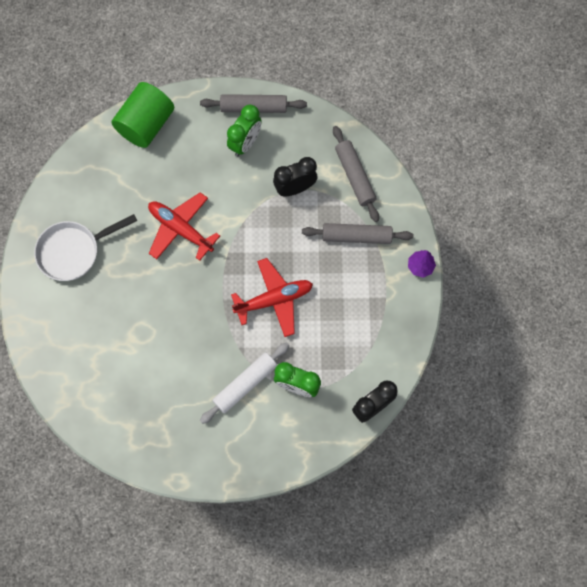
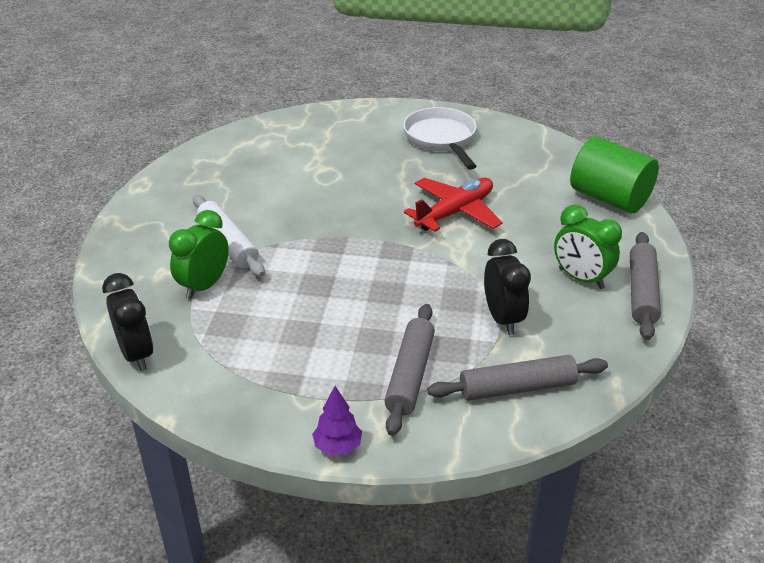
camera: 100 degrees right, 35 degrees down
red plane [231,258,313,337] -> none

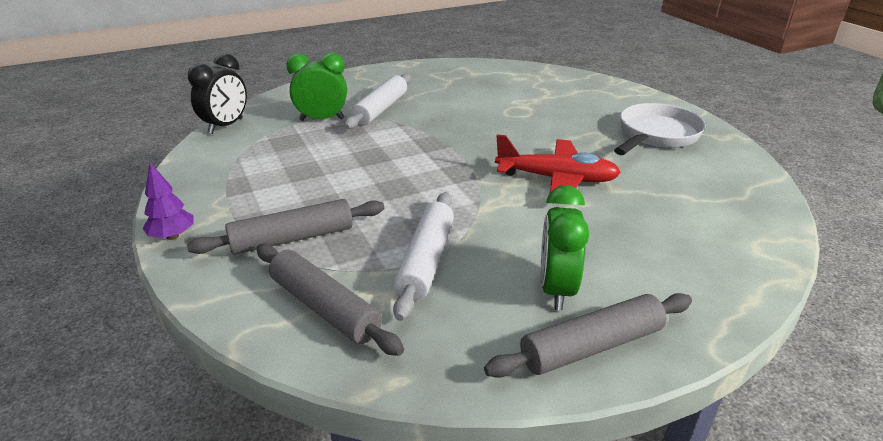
camera: 55 degrees right, 5 degrees down
black clock [484,239,531,335] -> white rolling pin [393,192,454,321]
green cylinder [570,137,659,213] -> none

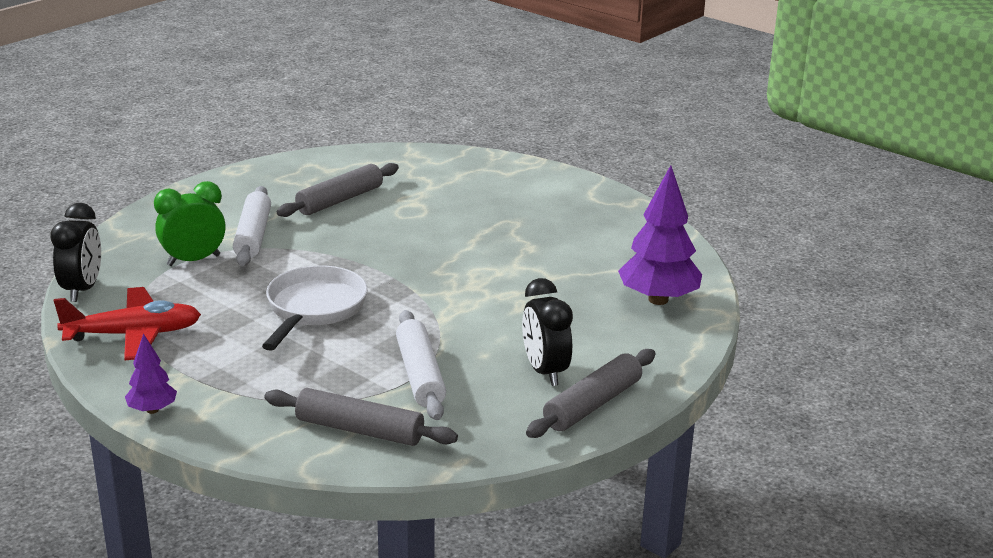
camera: 25 degrees left, 5 degrees down
grey rolling pin [187,199,384,255] -> grey rolling pin moved to [277,163,399,217]
red plane [495,135,621,193] -> red plane moved to [54,287,201,360]
green clock [541,185,589,310] -> black clock [522,278,573,386]
white pan [614,103,706,155] -> white pan moved to [262,265,368,351]
none -> purple tree [618,165,702,305]

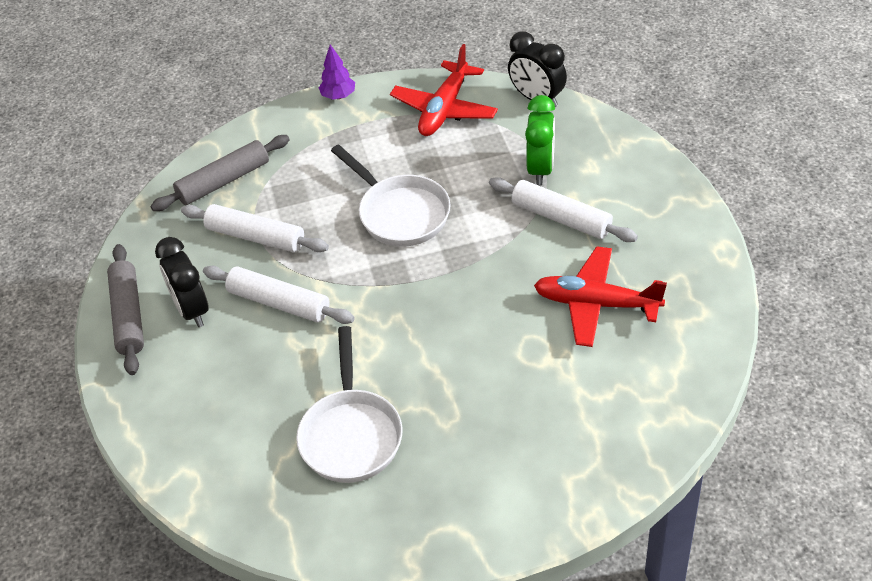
camera: 130 degrees right, 20 degrees up
grey rolling pin [277,163,399,217] -> red plane [534,246,667,347]
black clock [522,278,573,386] -> black clock turned 135 degrees counterclockwise [155,237,209,327]
purple tree [618,165,702,305] -> none
none -> white rolling pin [203,266,354,324]
none -> white pan [296,326,403,483]

